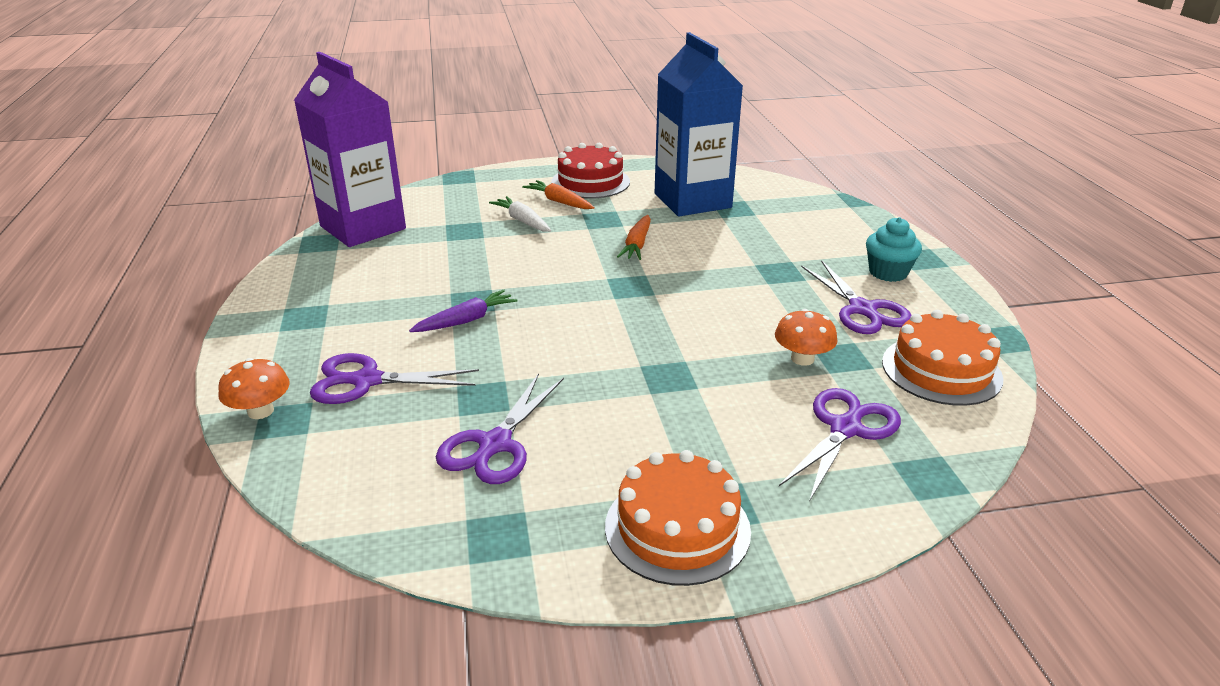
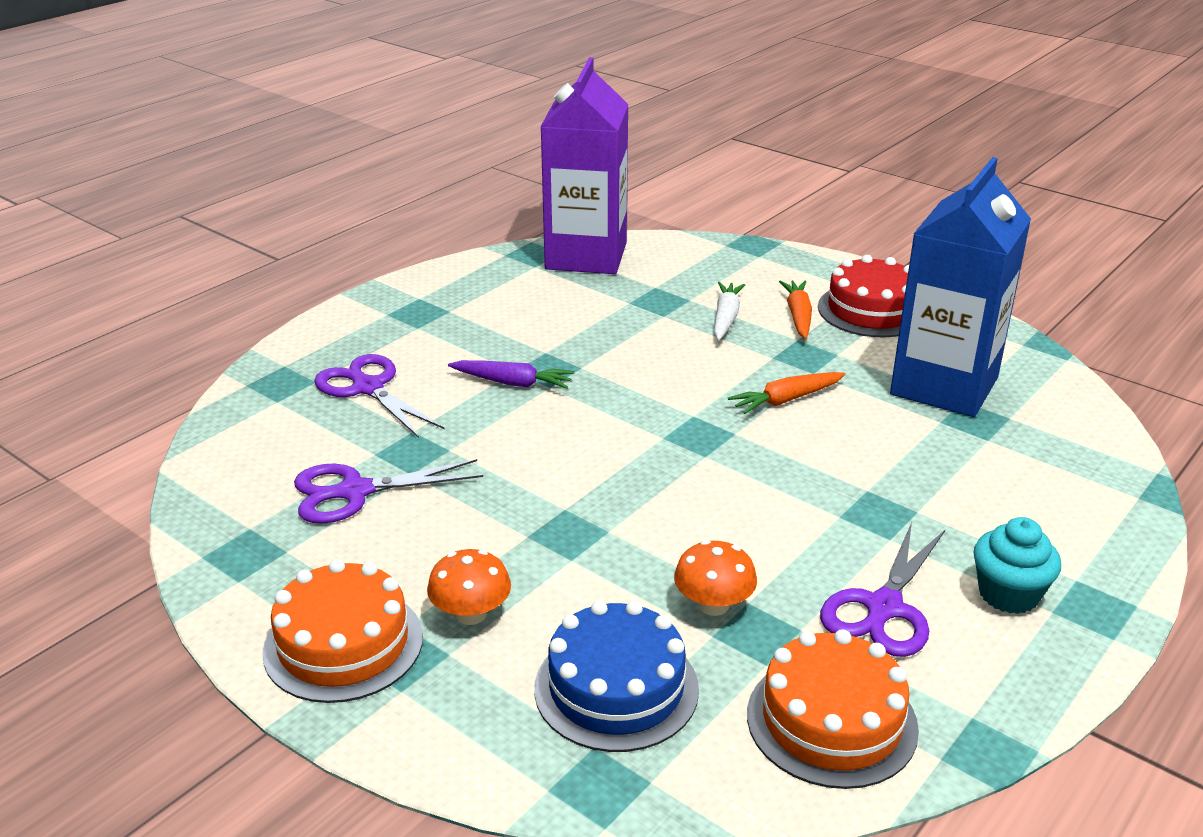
camera: 50 degrees right, 0 degrees up
orange mushroom [219,358,290,419] -> orange mushroom moved to [427,549,511,625]
purple scissors [779,388,901,502] -> blue cake [534,600,699,752]

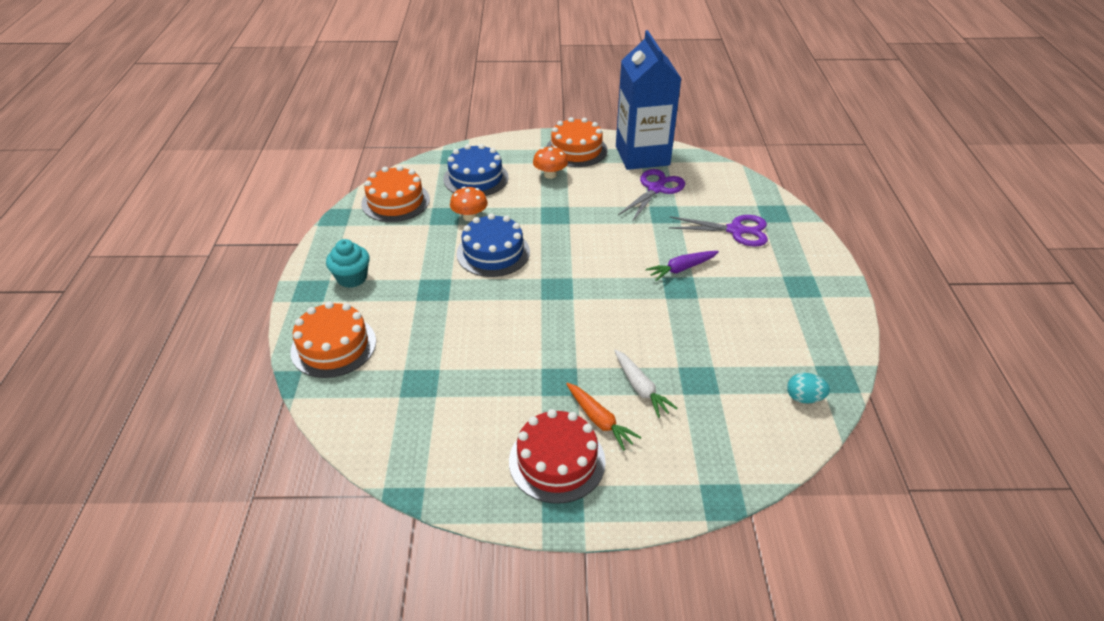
camera: 140 degrees right, 10 degrees up
purple carton [540,57,629,274] -> turquoise egg [787,373,830,403]
orange carrot [728,372,845,414] -> none
purple scissors [820,522,945,657] -> none
blue carton [890,157,1031,417] -> blue carton moved to [616,30,682,170]
none -> orange cake [290,301,376,378]
none -> blue cake [457,213,530,277]

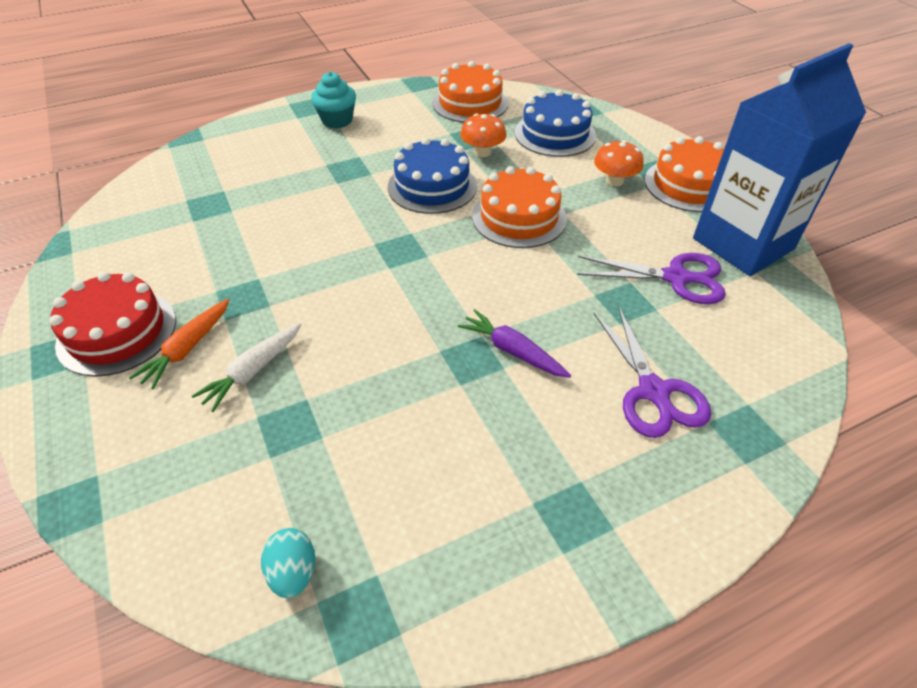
camera: 65 degrees right, 5 degrees up
orange cake [290,301,376,378] -> orange cake moved to [472,166,567,248]

